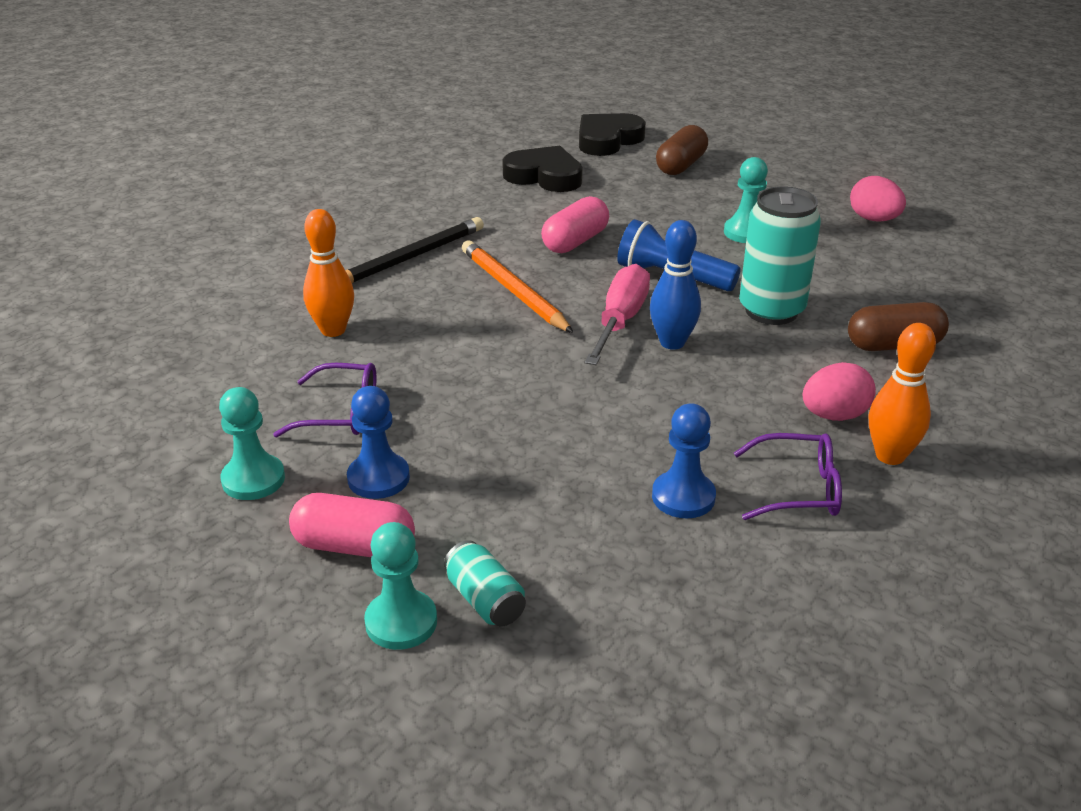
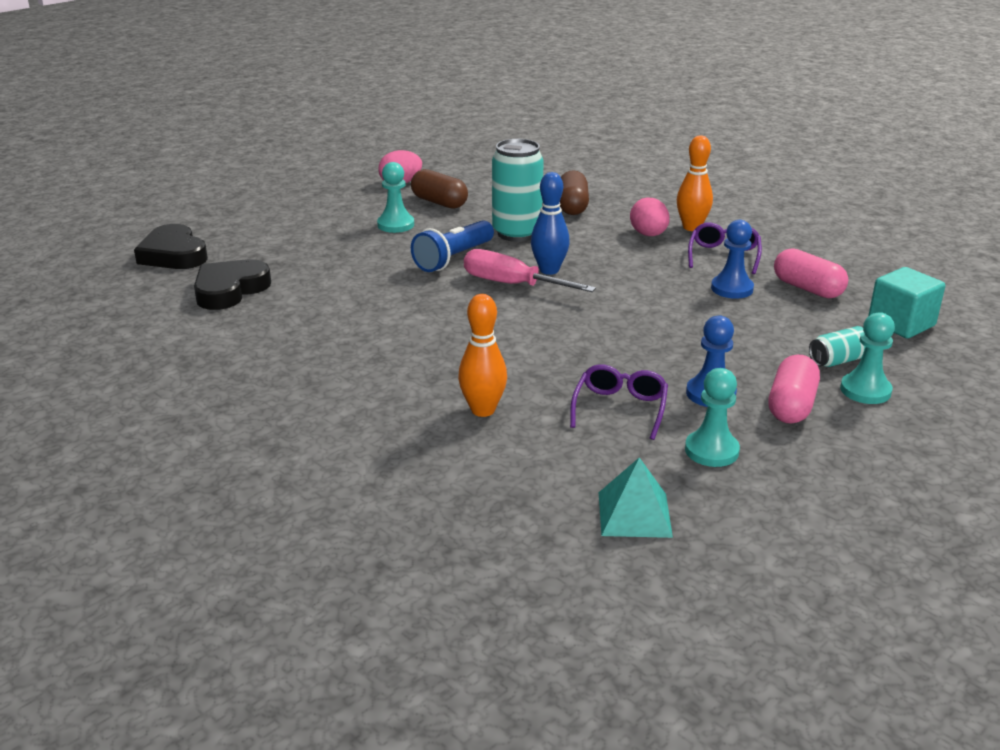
camera: 80 degrees left, 5 degrees down
black pencil [346,217,484,283] -> none
orange pencil [462,240,574,333] -> none
pink capsule [541,196,609,253] -> pink capsule moved to [774,248,848,298]
brown capsule [656,125,708,175] -> brown capsule moved to [411,169,468,209]
none -> turquoise pyramid [599,457,673,538]
none -> turquoise cube [868,267,945,338]

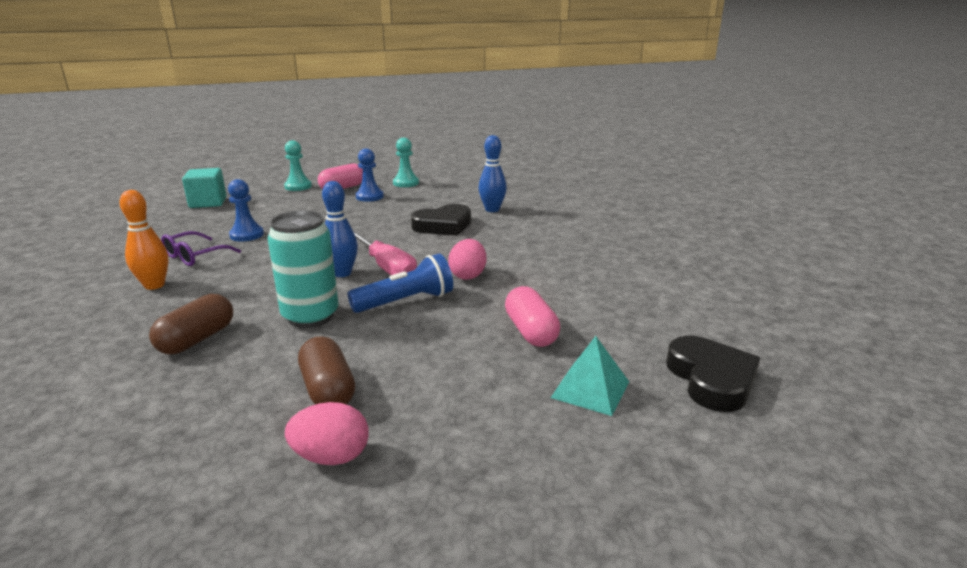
camera: 155 degrees left, 5 degrees down
black heart [194,259,271,310] -> black heart moved to [411,204,471,236]
turquoise pawn [377,162,414,233] -> none
orange bowling pin [458,294,507,417] -> blue bowling pin [479,135,507,212]
purple glasses [570,364,668,440] -> none
turquoise pyramid [599,457,673,538] -> turquoise pyramid moved to [551,336,629,416]
pink egg [630,197,670,236] -> pink egg moved to [448,239,486,280]
pink capsule [774,248,848,298] -> pink capsule moved to [505,286,560,347]
turquoise can [809,326,866,367] -> none

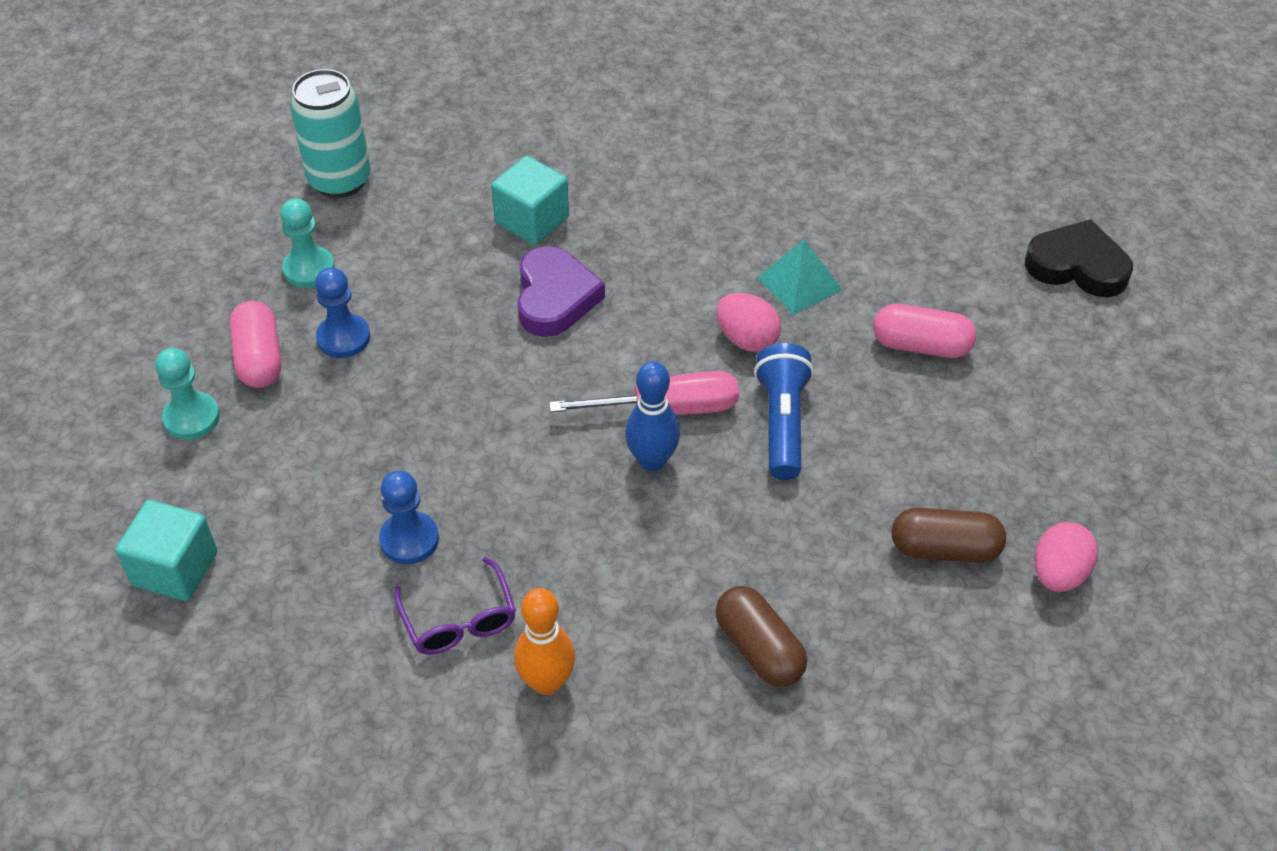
camera: 60 degrees left, 25 degrees up
turquoise can [268,210,339,328] -> turquoise can moved to [290,69,371,198]
black heart [411,204,471,236] -> purple heart [517,246,605,337]
blue bowling pin [479,135,507,212] -> turquoise cube [491,156,569,245]
turquoise pyramid [551,336,629,416] -> turquoise pyramid moved to [757,239,842,315]

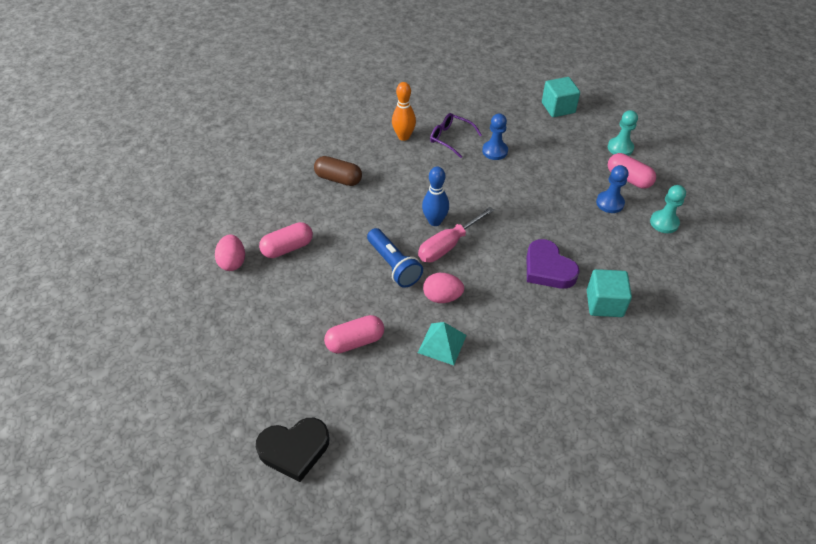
camera: 145 degrees right, 0 degrees up
turquoise can [290,69,371,198] -> none
brown capsule [891,508,1006,563] -> pink capsule [259,222,313,258]

